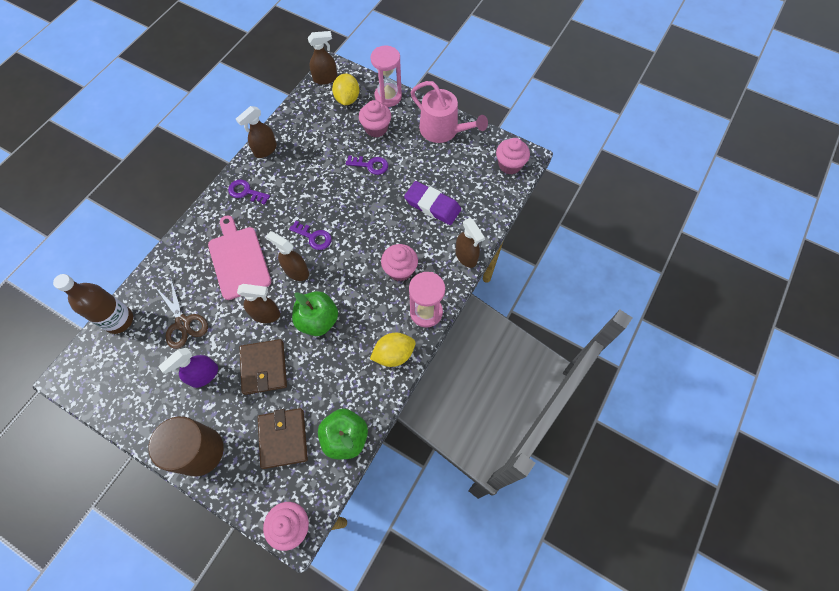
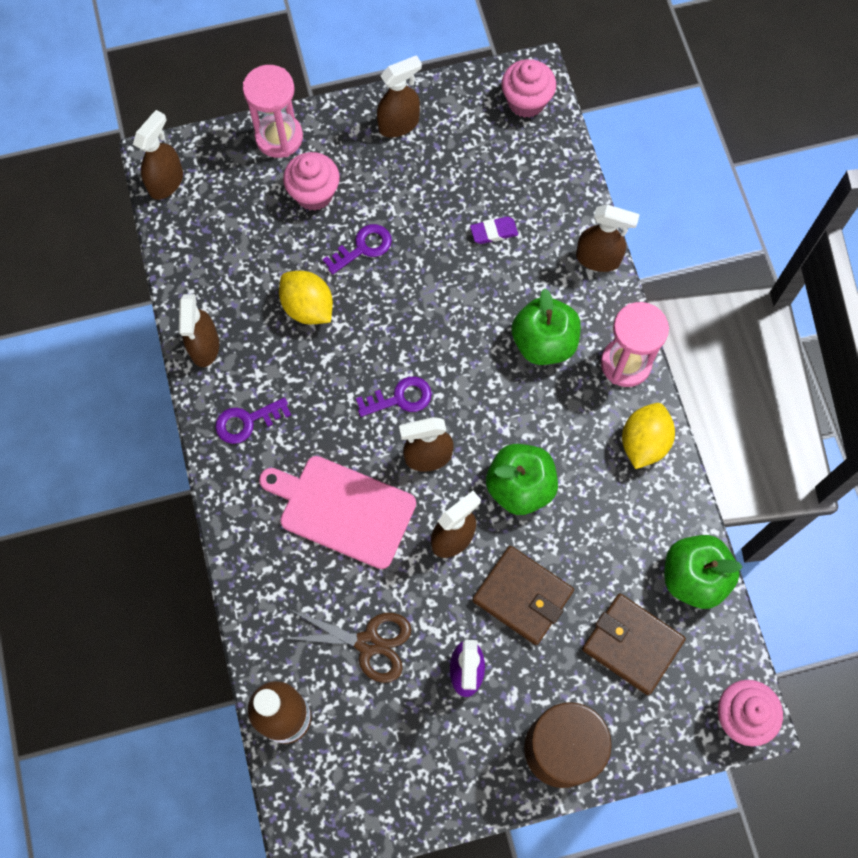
camera: 45 degrees left, 5 degrees up
yellow lemon [332,74,359,105] -> yellow lemon moved to [279,271,333,324]
pink cupcake [381,244,418,281] -> green apple [511,288,581,365]
purple eraser [404,181,461,225] -> purple eraser [470,217,518,244], size x0.52
pink watering can [411,81,488,143] -> brown spray bottle [377,55,422,138]

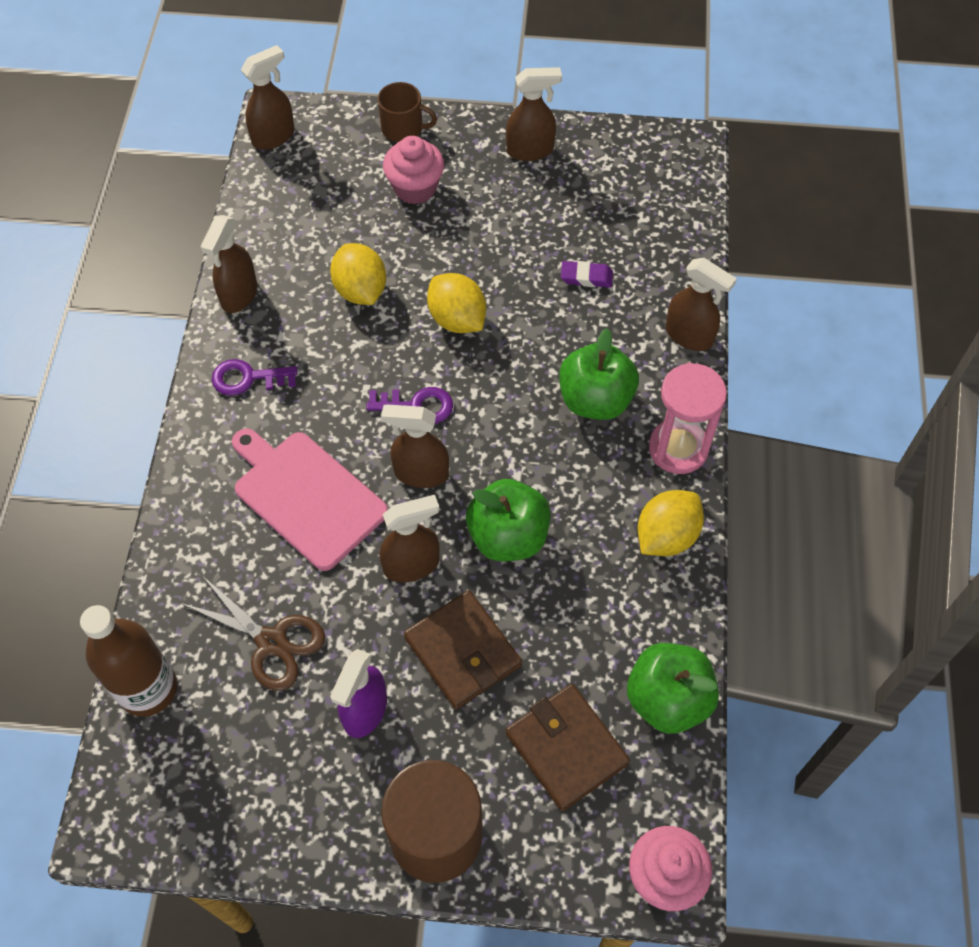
camera: 20 degrees right, 10 degrees down
pink hourglass [243,65,303,158] -> brown mug [378,82,437,142]
purple key [323,224,392,274] -> none
pink cupcake [501,59,556,118] -> none
none -> yellow lemon [427,273,486,333]

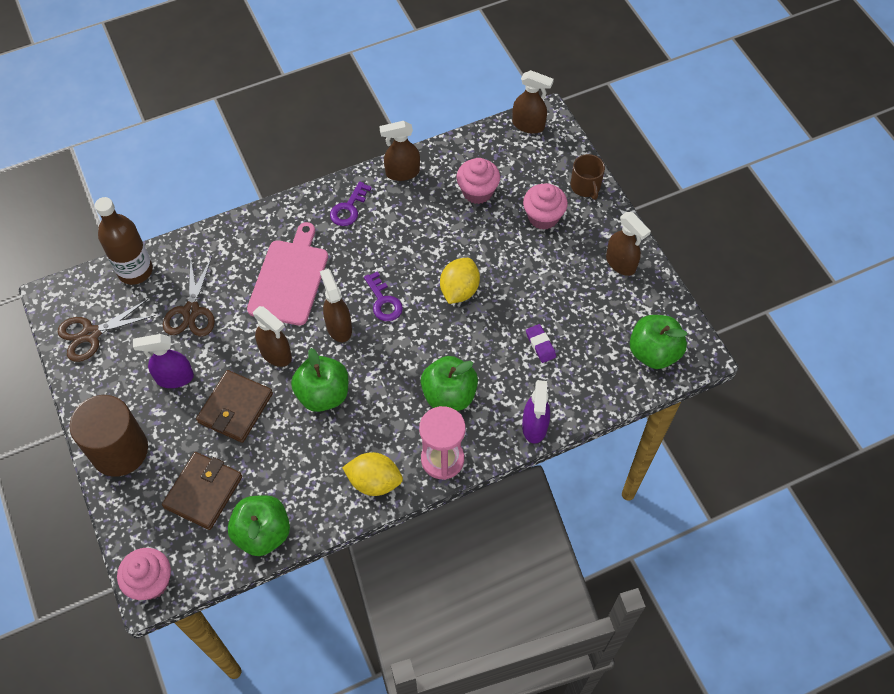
camera: 60 degrees right, 0 degrees up
purple key [212,359,298,396] -> purple key turned 120 degrees counterclockwise [330,181,372,226]
yellow lemon [330,243,386,305] -> none
brown spray bottle [666,258,737,351] -> purple spray bottle [522,380,550,444]
none -> brown scissors [58,299,156,362]
none -> pink cupcake [456,158,500,204]
none -> green apple [630,315,687,369]

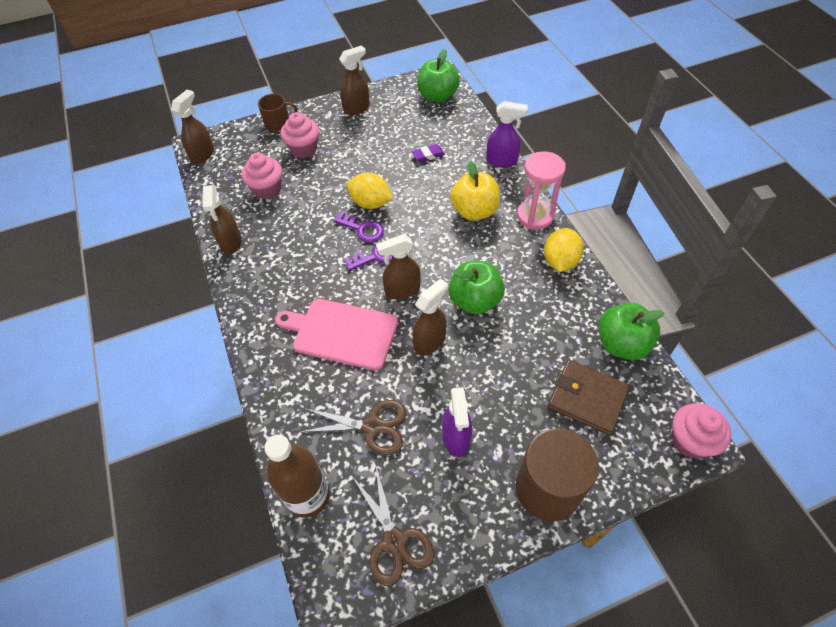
camera: 85 degrees left, 5 degrees down
brown wallet [196,370,273,443] -> none
purple key [330,181,372,226] -> purple key moved to [334,212,384,242]
green apple [421,356,478,411] -> yellow apple [450,161,500,221]

